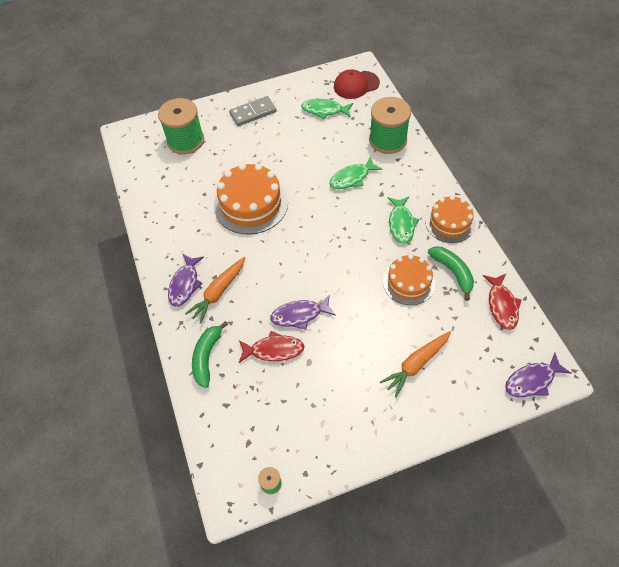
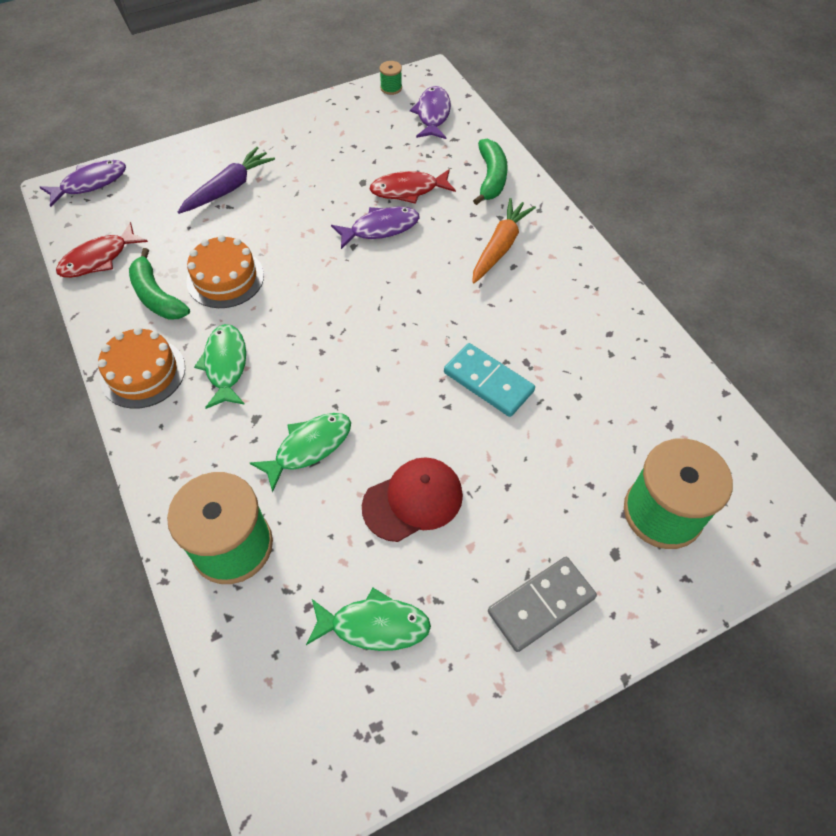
camera: 170 degrees right, 0 degrees up
purple fish [168,254,204,307] -> purple fish moved to [410,86,451,139]
orange cake [214,163,288,234] -> turquoise domino [444,343,535,417]
red cap [334,69,380,99] -> red cap moved to [362,457,463,542]
orange carrot [380,331,451,397] -> purple carrot [178,147,275,214]
red fish [483,274,522,330] -> red fish turned 120 degrees counterclockwise [56,222,148,278]

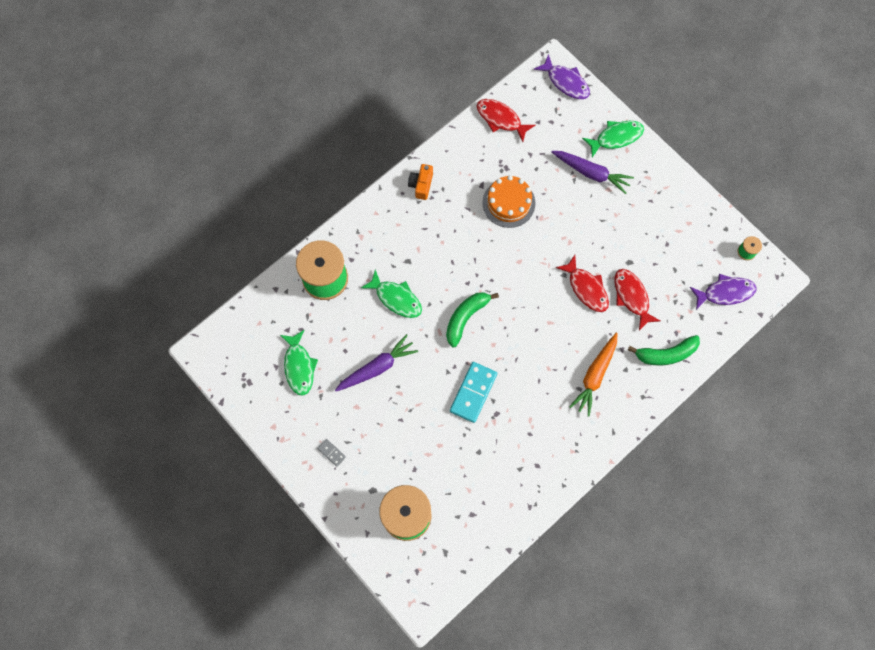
camera: 75 degrees right, 15 degrees up
orange cake [98,327,185,409] -> orange camera [408,164,433,200]
green banana [129,248,190,320] -> green banana moved to [446,292,499,347]
green fish [194,324,246,409] -> green fish moved to [582,121,644,157]
purple fish [331,207,420,249] -> red fish [556,255,609,312]
red cap [362,457,463,542] -> purple carrot [335,334,418,391]
orange carrot [472,198,536,283] -> orange carrot turned 105 degrees clockwise [569,333,618,417]
grey domino [488,557,597,652] -> grey domino [317,439,346,467], size x0.48

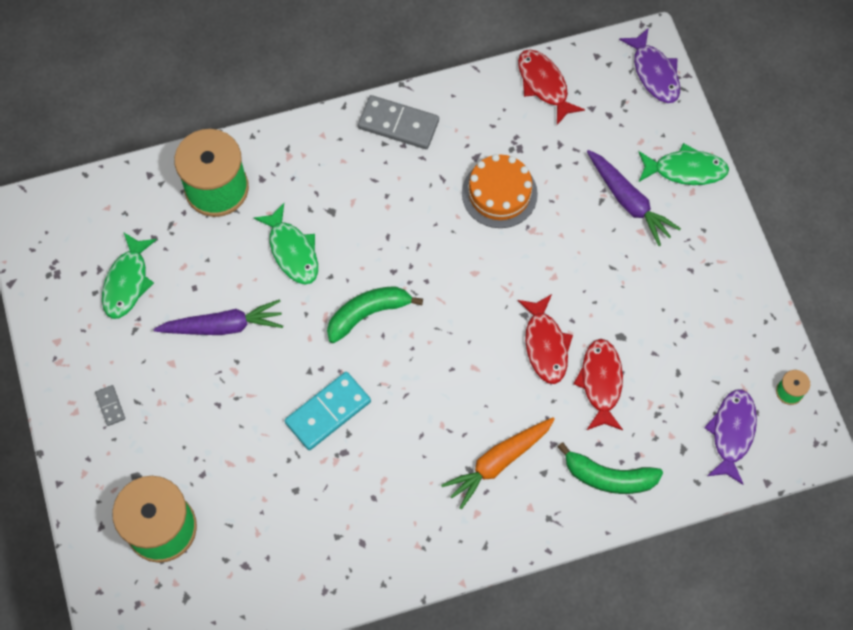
camera: 25 degrees right, 5 degrees down
orange camera [408,164,433,200] -> grey domino [358,95,439,149]
purple fish [690,274,756,310] -> purple fish turned 90 degrees counterclockwise [704,389,757,485]

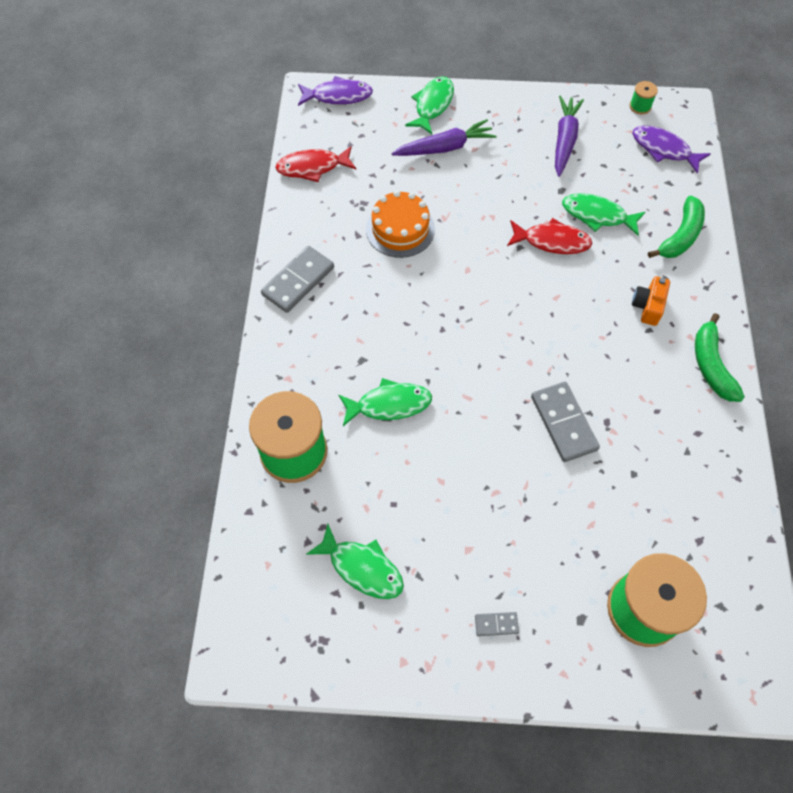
camera: 70 degrees left, 5 degrees down
purple carrot [153,300,283,335] -> purple carrot moved to [555,96,584,177]
turquoise domino [285,372,371,450] -> grey domino [531,382,600,462]
green banana [327,286,423,343] -> green banana moved to [695,313,745,402]
orange carrot [441,417,555,510] -> orange camera [632,276,670,326]
red fish [573,339,623,430] -> green fish [562,193,645,236]

